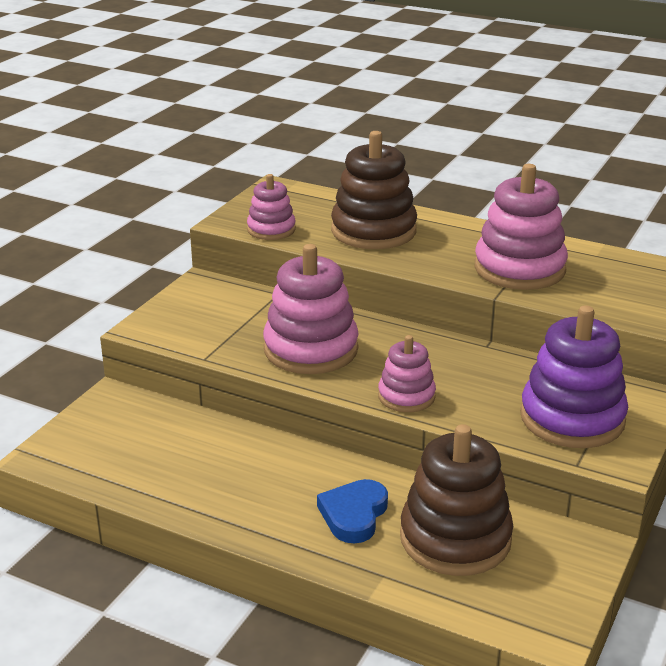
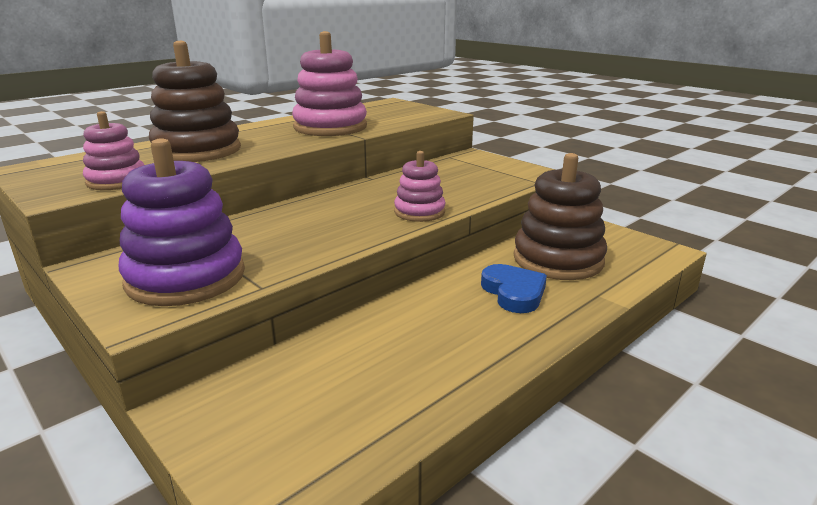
camera: 70 degrees left, 5 degrees down
pink stacking toy [263,244,358,374] -> none
blue heart [317,479,388,544] -> blue heart turned 150 degrees counterclockwise [481,264,547,313]
purple stacking toy [520,305,628,448] -> purple stacking toy moved to [119,138,245,306]

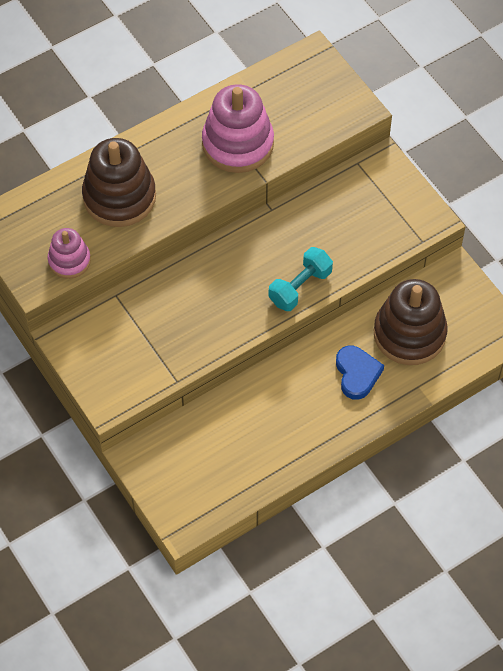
camera: 10 degrees right, 35 degrees up
purple stacking toy [119,138,245,306] -> none
pink stacking toy [394,151,445,222] -> turquoise dumbbell [269,247,333,311]

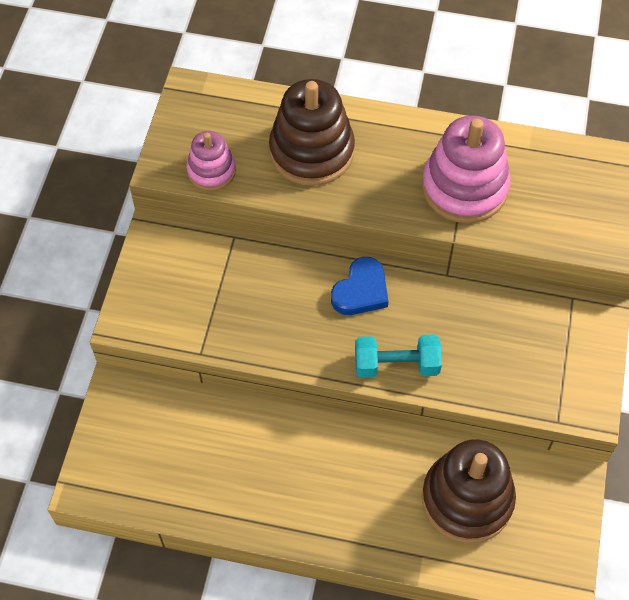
camera: 45 degrees right, 0 degrees up
blue heart [336,345,384,400] -> blue heart moved to [331,257,388,315]

